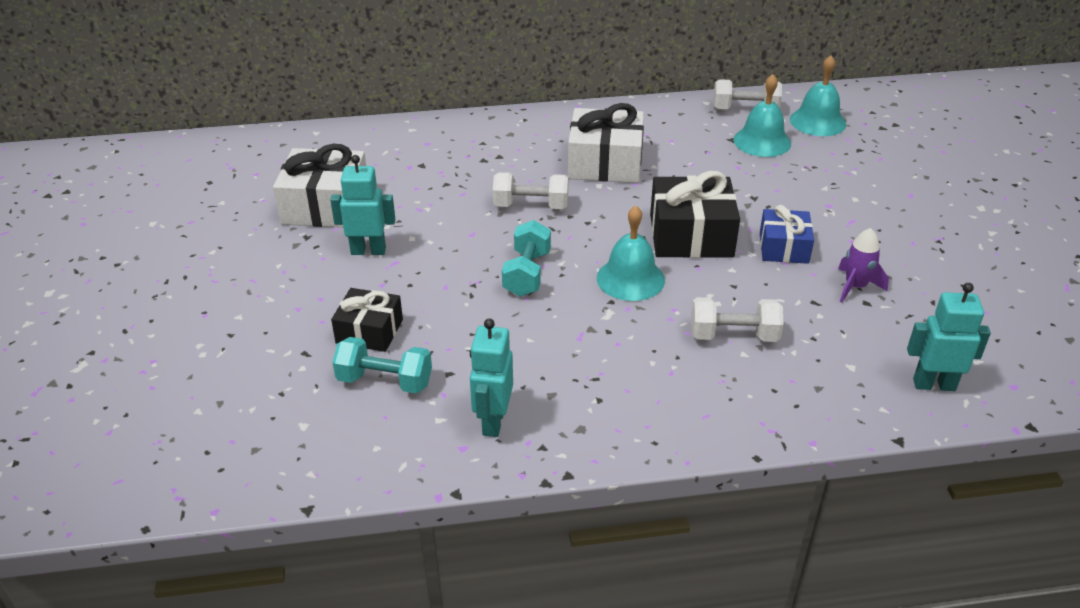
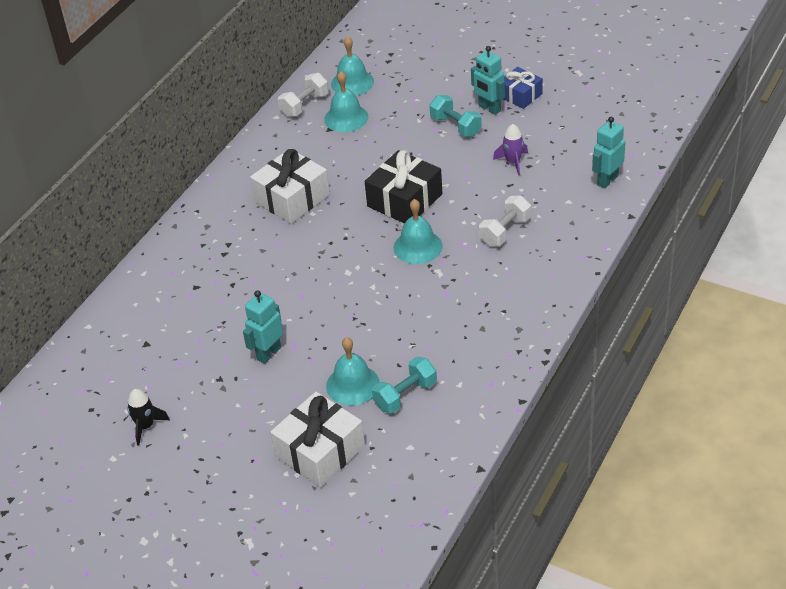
camera: 50 degrees left, 5 degrees up
white gift [273,144,366,227] -> white gift moved to [270,392,365,487]
black gift [331,288,403,352] -> turquoise bell [326,337,379,406]
turquoise robot [470,319,513,437] -> turquoise robot moved to [471,46,505,115]
white dumbbell [493,172,569,209] -> none
turquoise dumbbell [502,220,551,297] -> turquoise dumbbell moved to [430,95,482,137]
blue gift [760,205,814,264] -> blue gift moved to [504,67,543,109]
none -> black rocket [127,389,170,446]

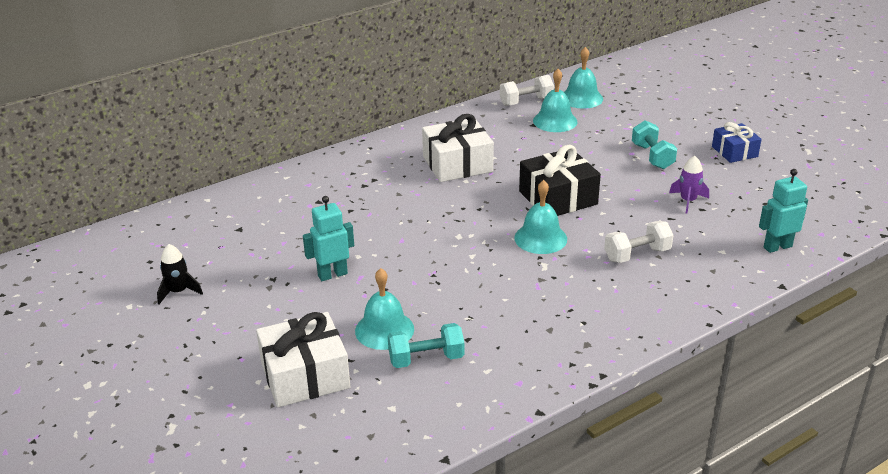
camera: 25 degrees right, 10 degrees down
turquoise robot [471,46,505,115] -> none

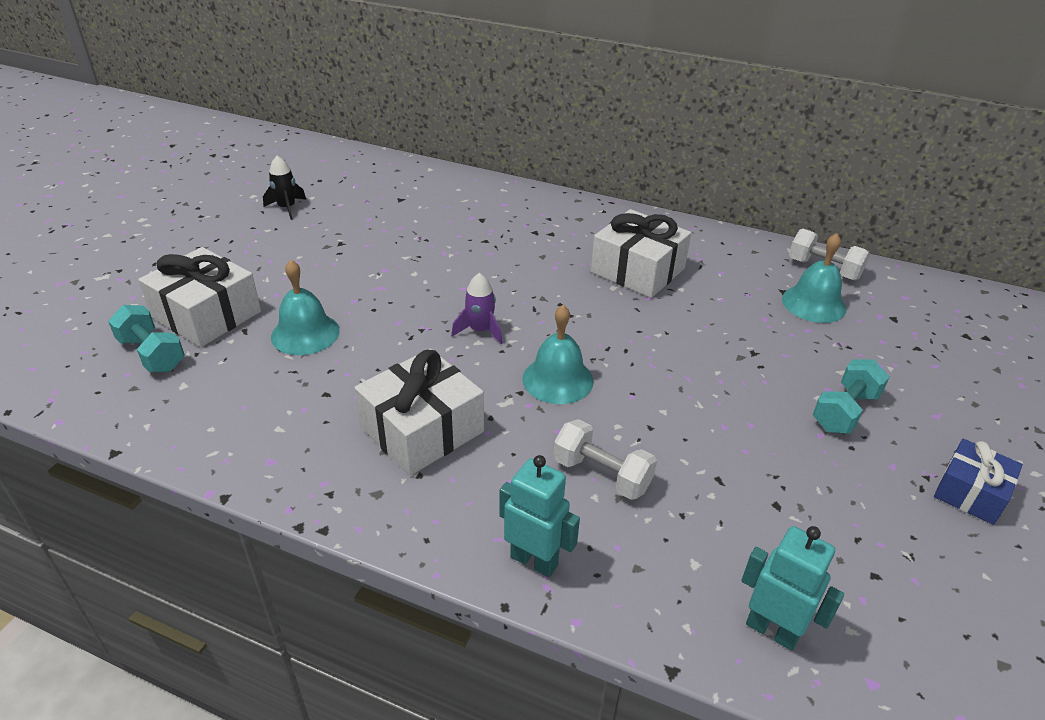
camera: 55 degrees right, 5 degrees up
turquoise robot [303,196,354,281] -> turquoise robot moved to [499,455,580,577]
turquoise dumbbell [388,323,464,368] -> turquoise dumbbell moved to [108,305,185,372]
black gift [519,145,601,216] -> none
turquoise bell [564,47,603,109] -> none
purple rocket [669,156,709,214] -> purple rocket moved to [451,273,503,344]
none -> white gift [355,348,484,476]

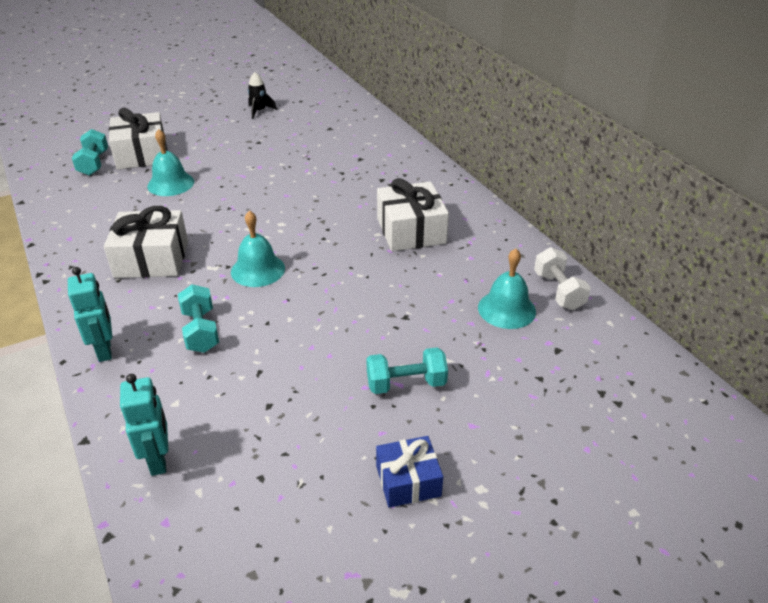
camera: 40 degrees right, 0 degrees up
purple rocket [451,273,503,344] -> none
white dumbbell [553,419,657,500] -> turquoise dumbbell [178,284,219,353]

